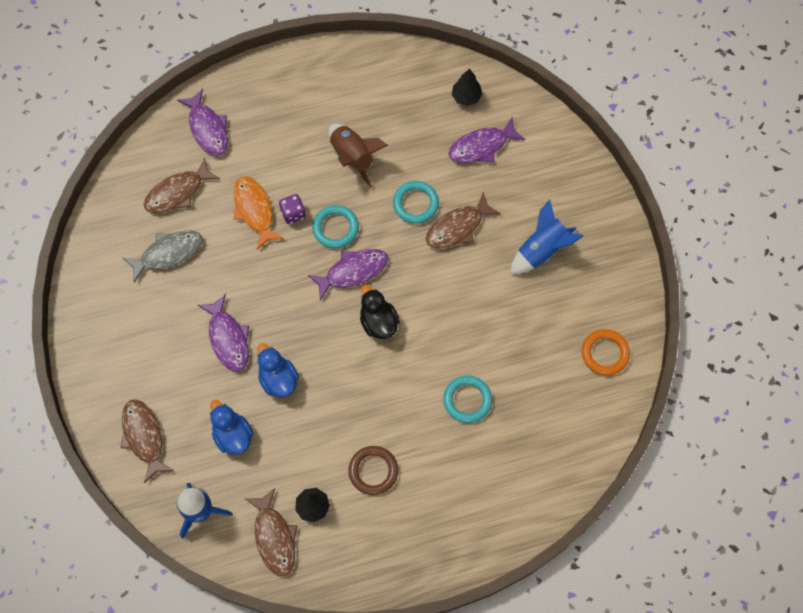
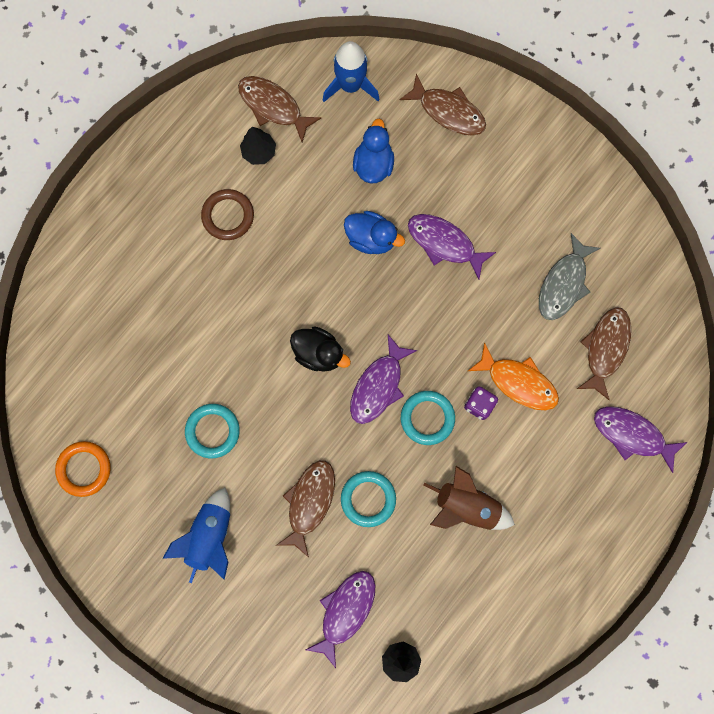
camera: 145 degrees right, 10 degrees up
blue duck [210,400,253,455] -> blue duck turned 105 degrees counterclockwise [353,119,394,183]
turquoise ring [443,376,492,423] -> turquoise ring moved to [185,404,240,458]

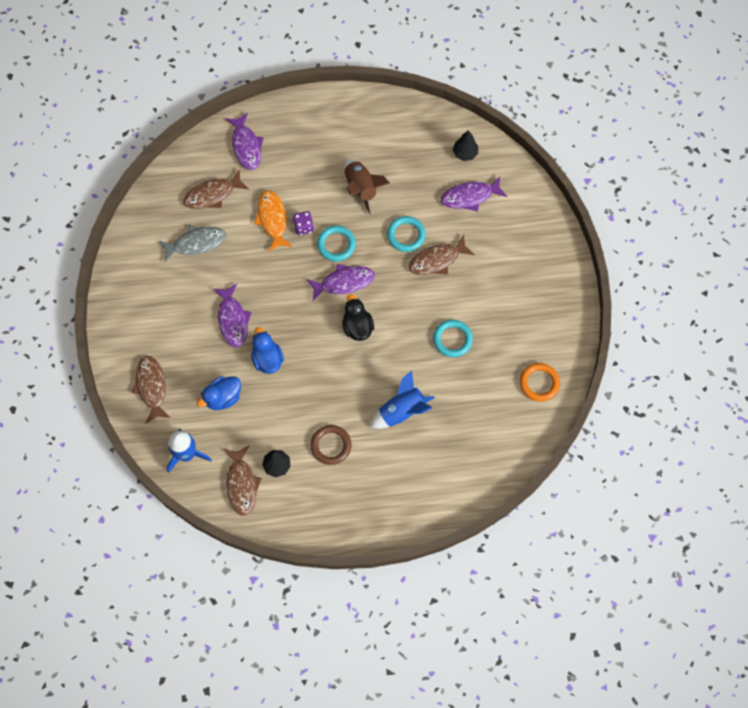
camera: 135 degrees left, 10 degrees down
blue rocket [162,487,230,583] -> blue rocket moved to [370,370,435,429]

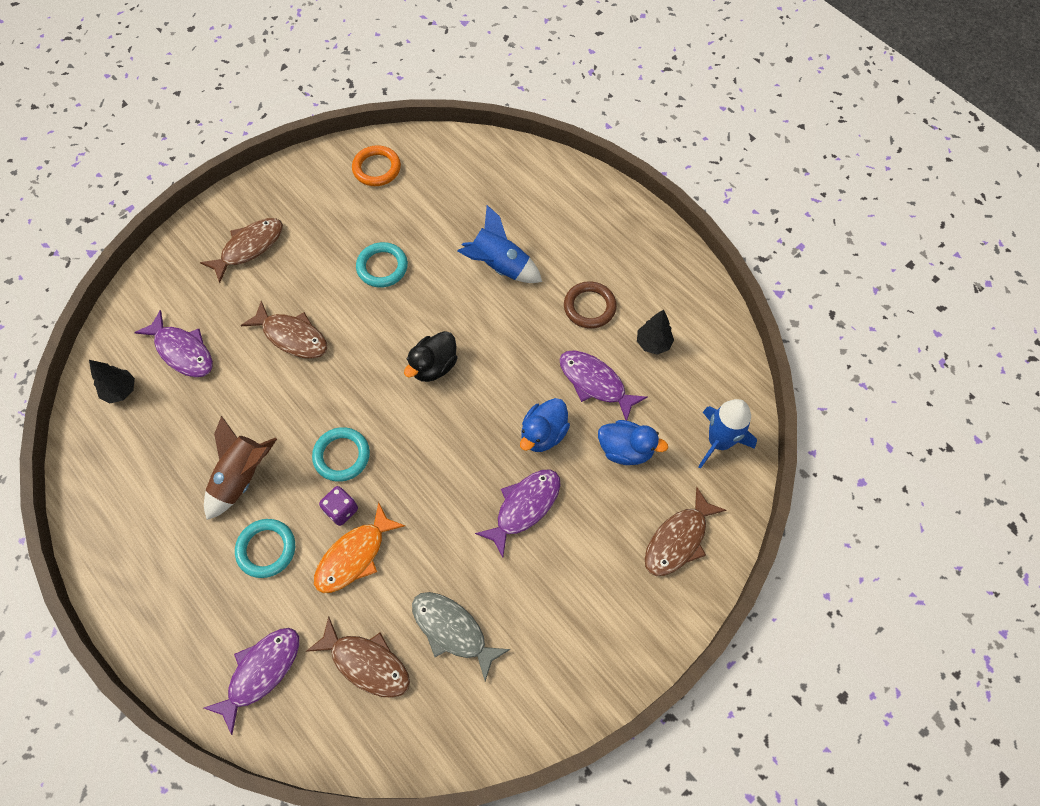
camera: 125 degrees left, 5 degrees down
brown fish [223,446,262,516] -> brown fish moved to [200,218,283,283]
purple fish [307,264,375,301] -> purple fish moved to [559,350,648,421]
turquoise ring [387,216,426,252] -> turquoise ring moved to [235,519,295,578]

